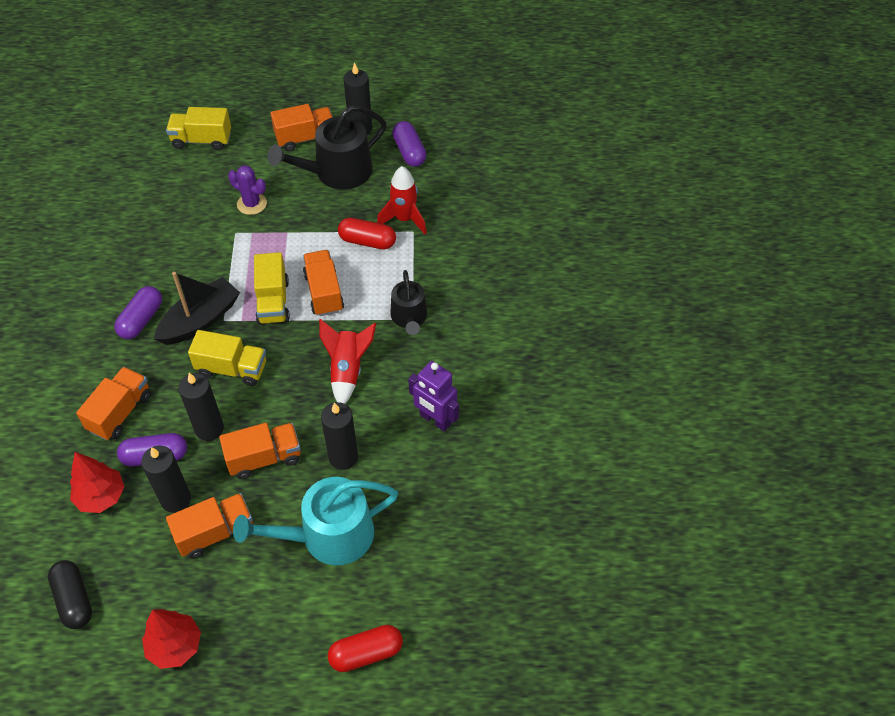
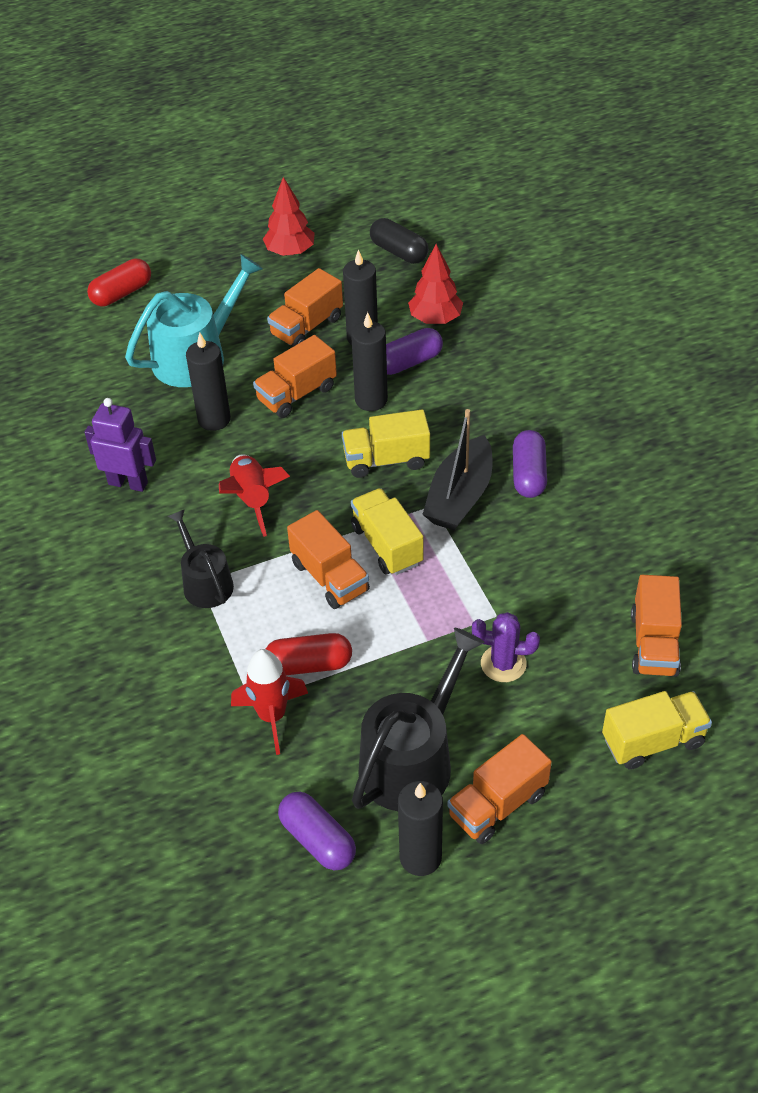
camera: 160 degrees right, 5 degrees down
orange truck [76,367,151,440] -> orange truck moved to [631,575,682,677]

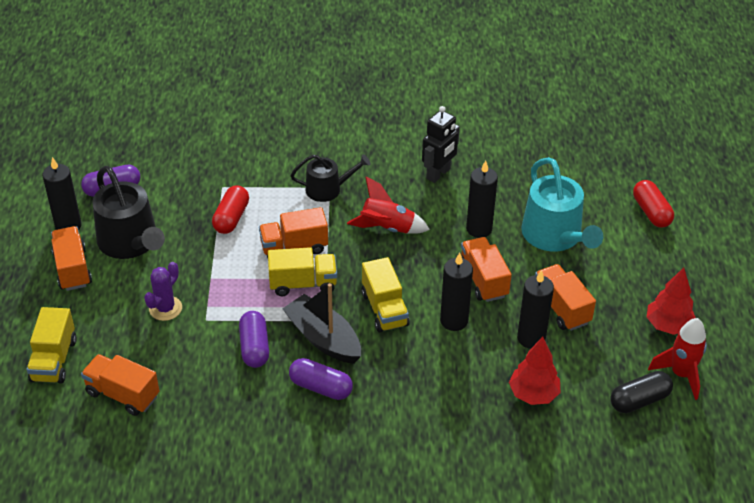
camera: 110 degrees right, 5 degrees down
purple robot [84,398,156,492] -> black robot [422,106,460,183]
red rocket [231,649,308,755] -> red rocket moved to [648,318,707,400]
yellow truck [342,409,430,478] -> yellow truck turned 150 degrees clockwise [361,257,410,332]
purple capsule [386,328,443,375] -> purple capsule moved to [239,311,269,368]

